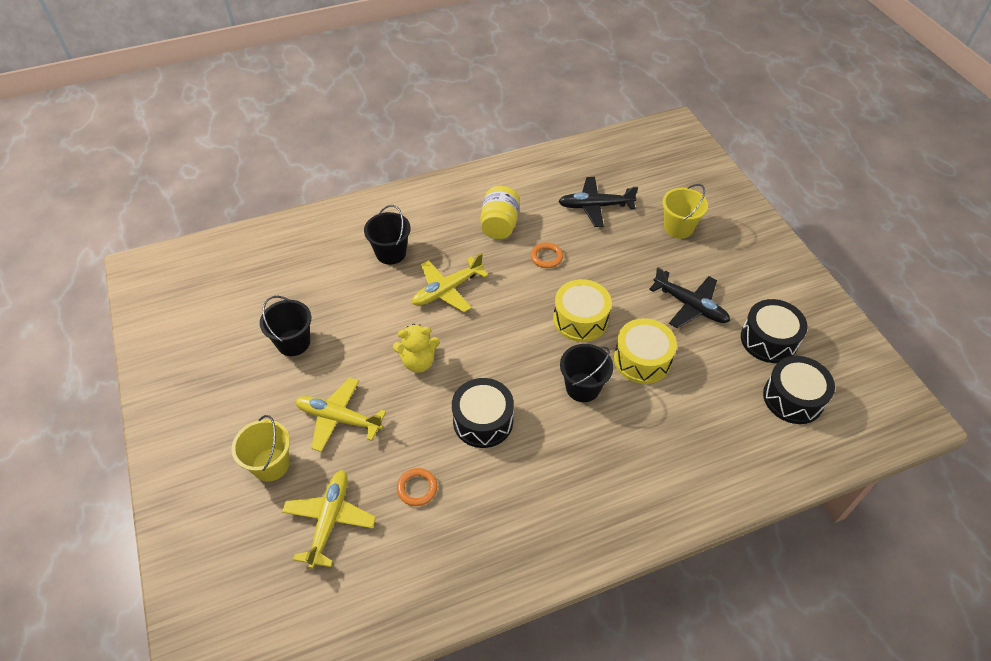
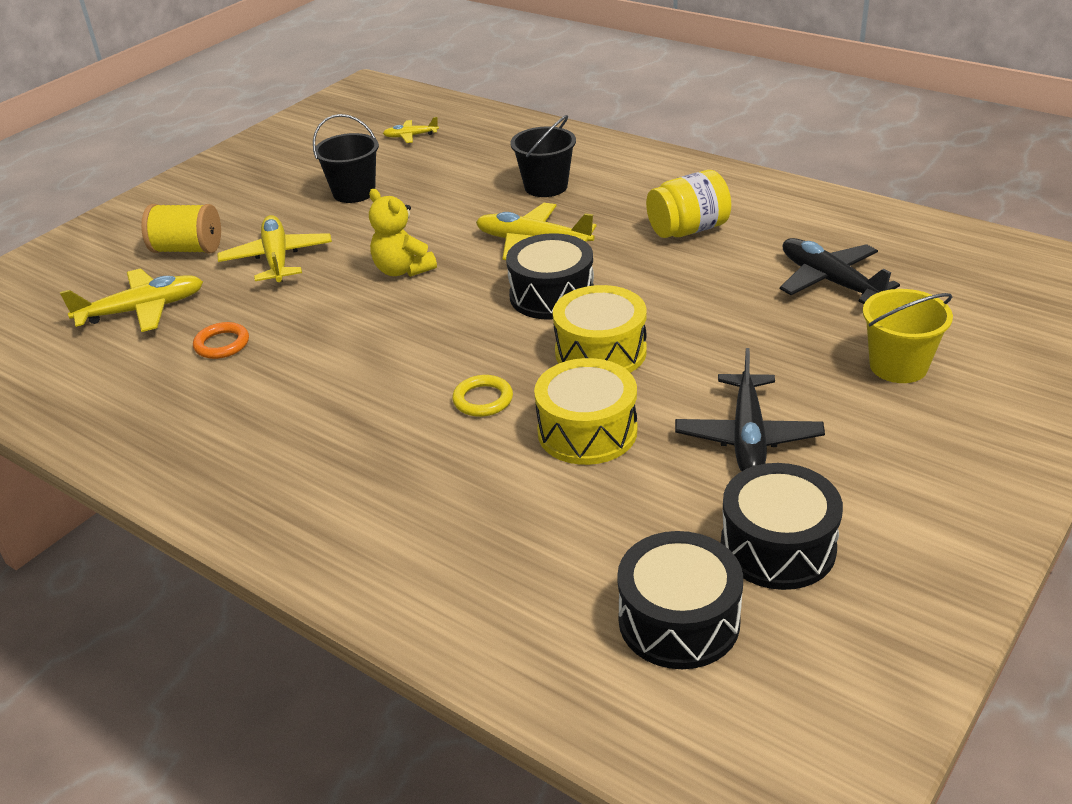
camera: 60 degrees right, 15 degrees down
yellow bucket [232,415,290,482] -> yellow spool [141,204,221,253]
black drum [452,378,514,448] -> black drum moved to [506,233,594,320]
orange ring [531,242,563,268] -> none
black bucket [560,344,613,402] -> yellow ring [452,375,513,417]
none -> yellow plane [383,117,439,143]

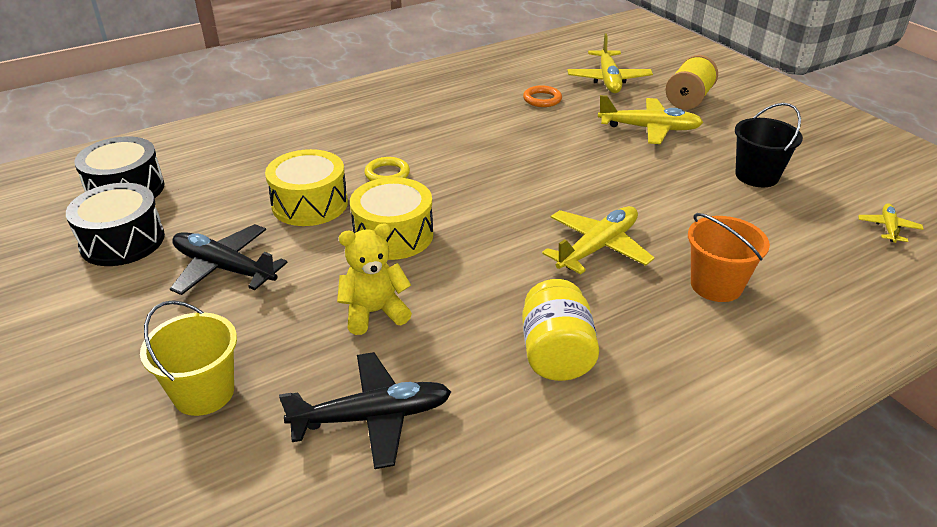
camera: 110 degrees right, 0 degrees up
yellow teddy bear [369,189,437,277] -> yellow teddy bear moved to [337,224,412,335]
black drum [506,233,594,320] -> none
black bucket [510,115,576,197] -> orange bucket [688,213,770,302]

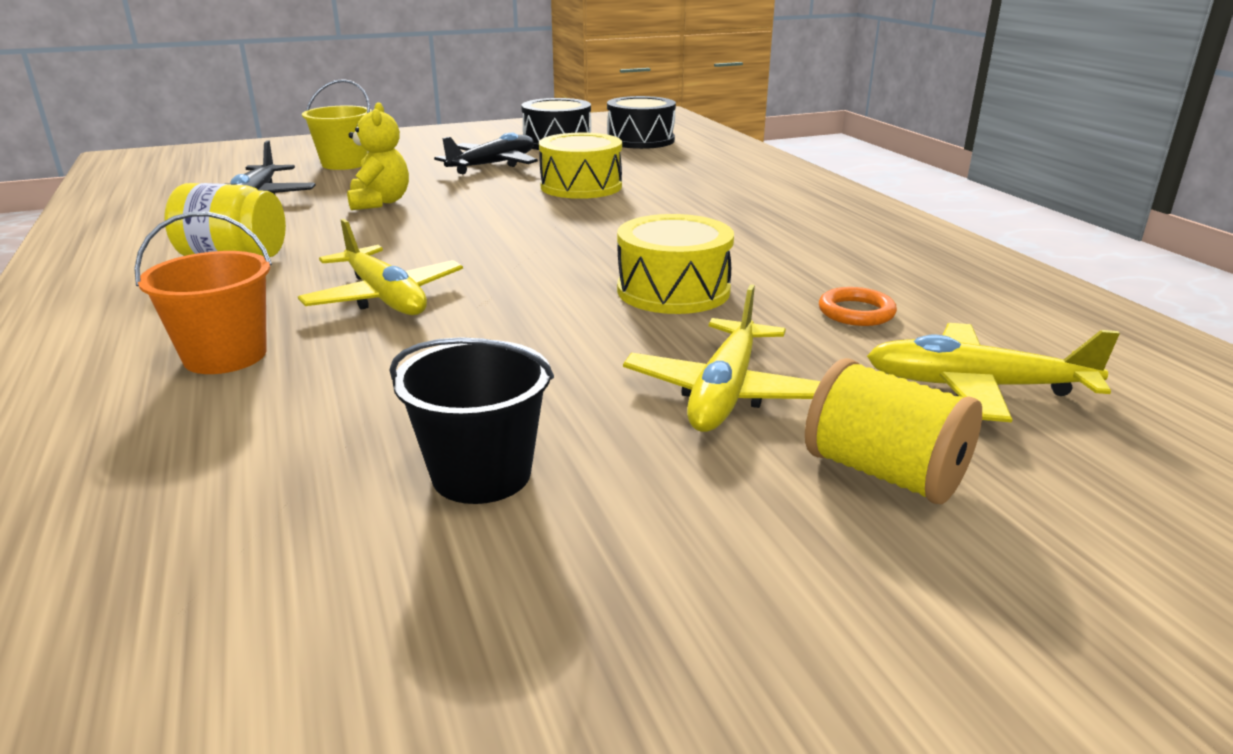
camera: 100 degrees right, 10 degrees down
yellow drum [350,177,433,260] -> yellow drum moved to [617,214,734,314]
yellow ring [364,157,410,181] -> none
yellow plane [858,204,924,243] -> none

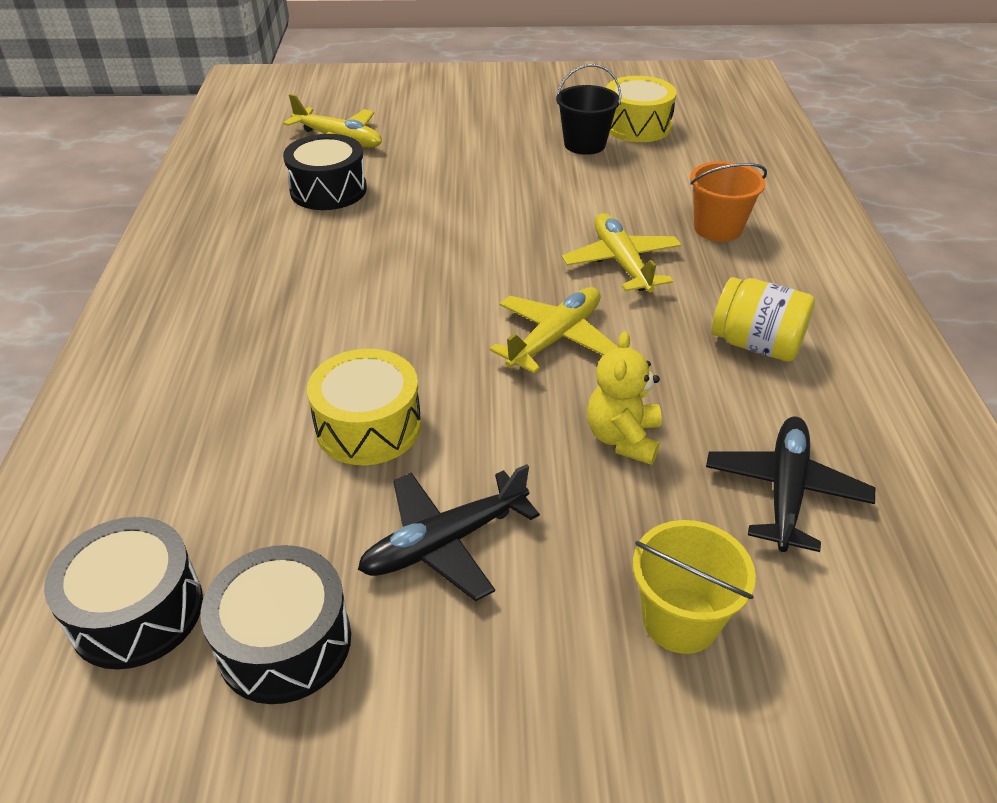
camera: 160 degrees left, 15 degrees up
yellow drum [617,214,734,314] -> yellow drum moved to [606,76,677,142]
yellow plane [623,284,821,432] -> yellow plane moved to [490,287,618,374]
yellow spool [805,358,982,504] -> none
orange ring [819,287,897,326] -> black drum [283,134,367,210]

